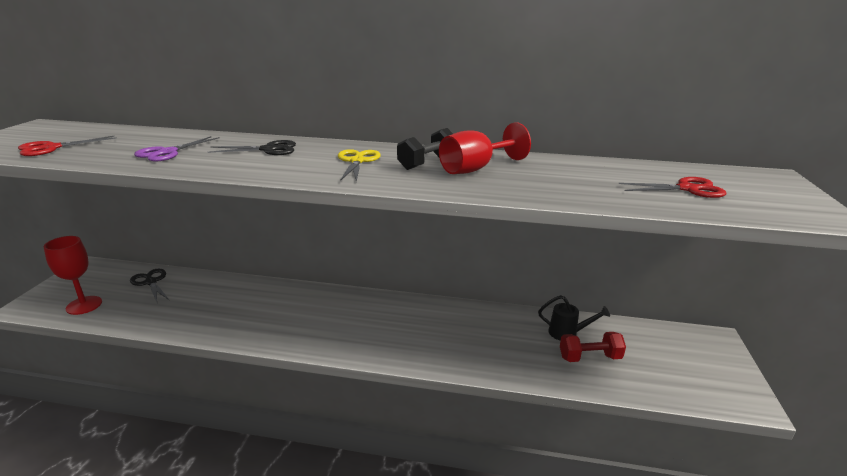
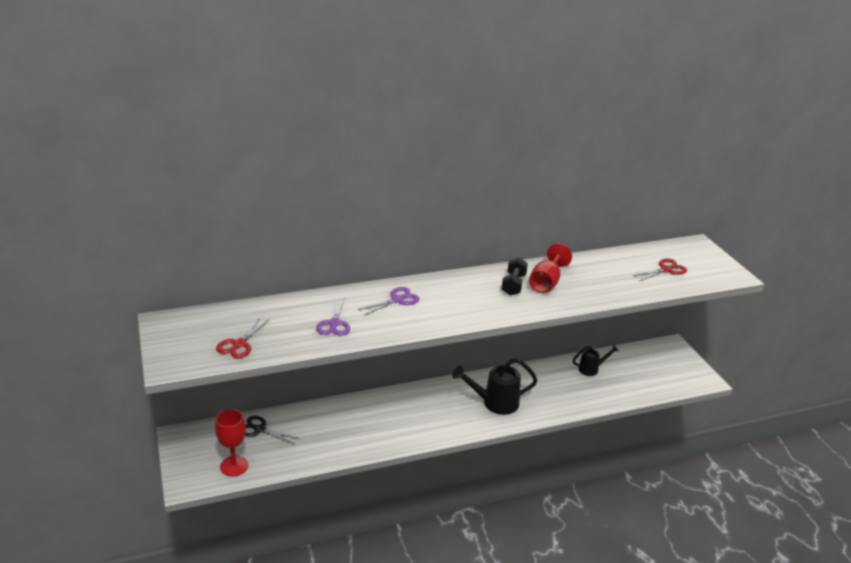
camera: 30 degrees left, 5 degrees up
black scissors [208,140,296,155] -> purple scissors [358,287,420,315]
yellow scissors [338,149,381,182] -> none
red dumbbell [560,332,626,362] -> none
none -> black watering can [452,358,537,415]

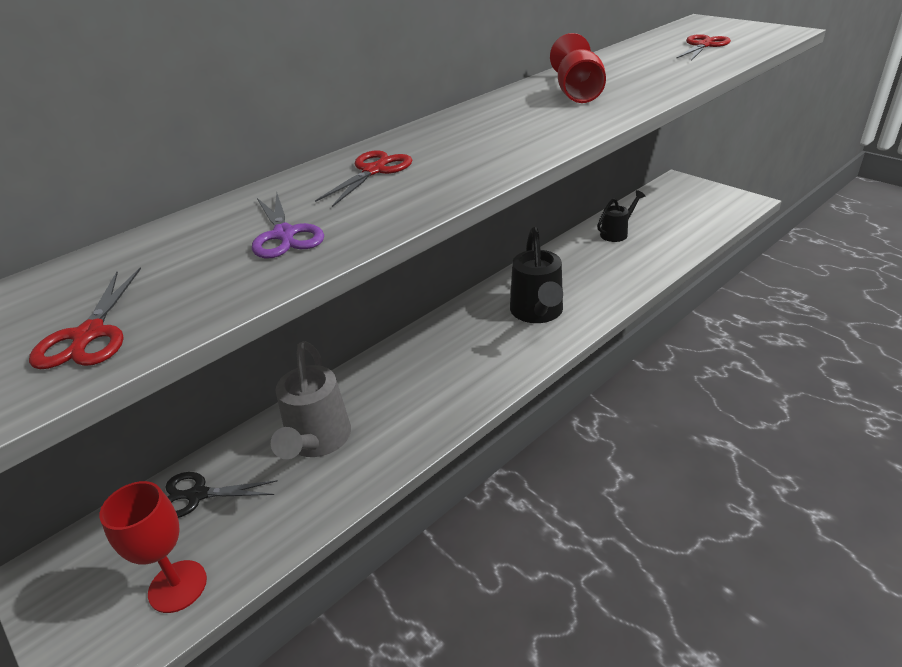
camera: 20 degrees left, 5 degrees up
purple scissors [358,287,420,315] -> red scissors [315,150,412,207]
black watering can [452,358,537,415] -> black watering can turned 60 degrees counterclockwise [510,227,563,323]
black dumbbell [502,257,528,296] -> none
none -> grey watering can [271,341,351,459]

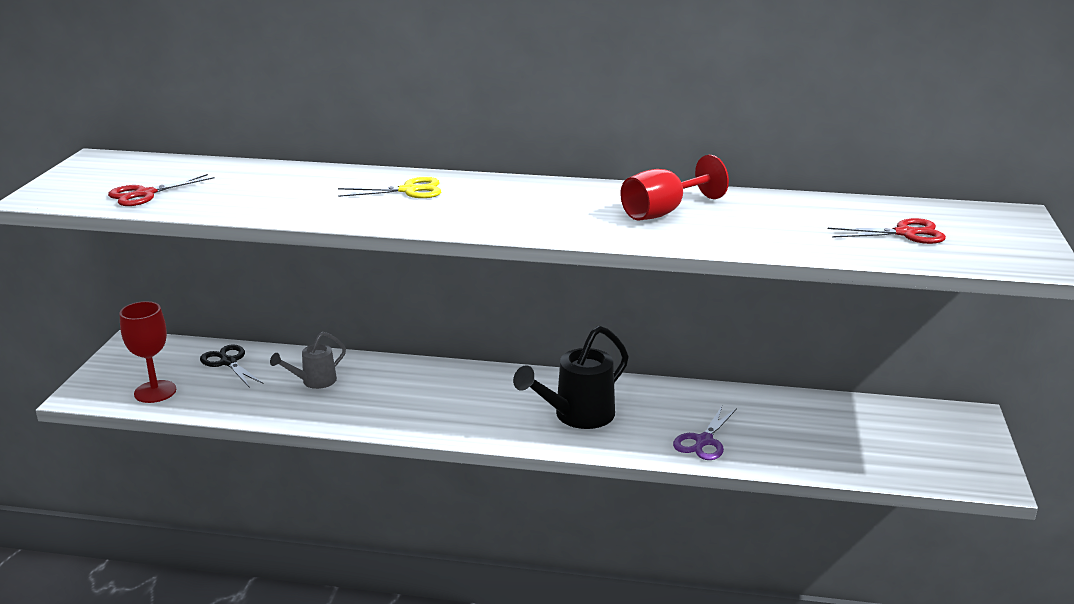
camera: 50 degrees right, 10 degrees down
purple scissors [252,193,324,259] -> purple scissors moved to [673,406,737,460]
grey watering can [271,341,351,459] -> grey watering can [270,332,346,389], size x0.59
red scissors [315,150,412,207] -> yellow scissors [338,177,441,198]
black watering can [597,190,645,242] -> none

